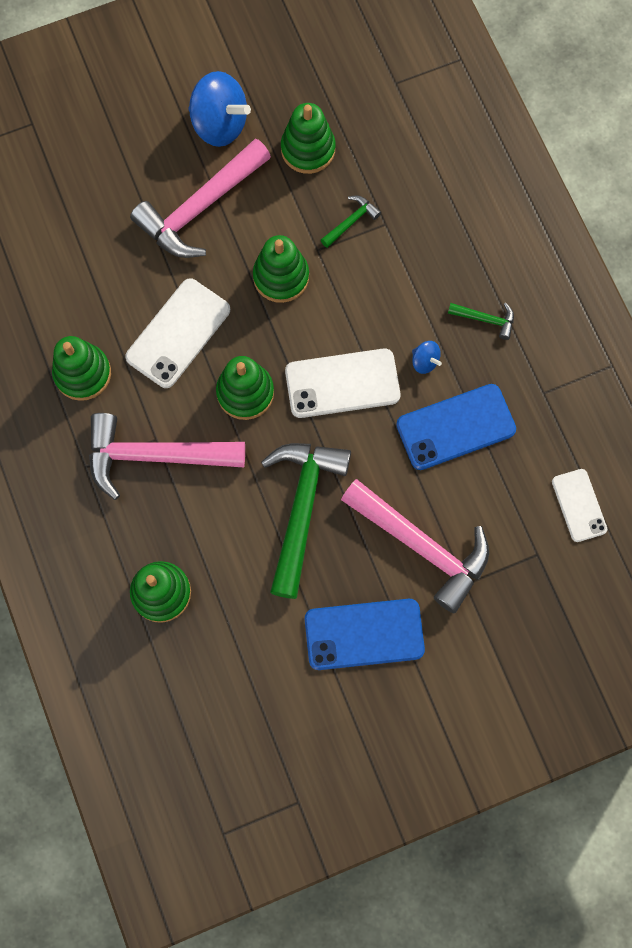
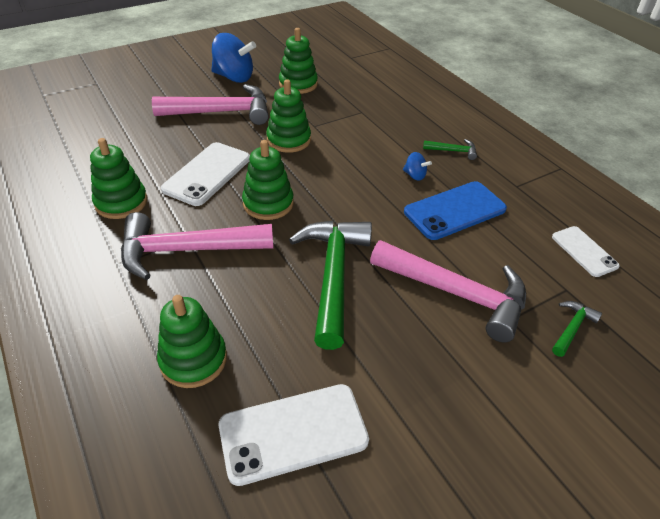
camera: 10 degrees left, 30 degrees down
pink hammer [130,138,271,258] -> pink hammer turned 135 degrees counterclockwise [152,84,269,125]
white phone [285,348,401,418] -> white phone moved to [219,384,369,486]
blue phone [305,599,425,670] -> none
green hammer [321,196,381,248] -> green hammer moved to [552,301,602,357]

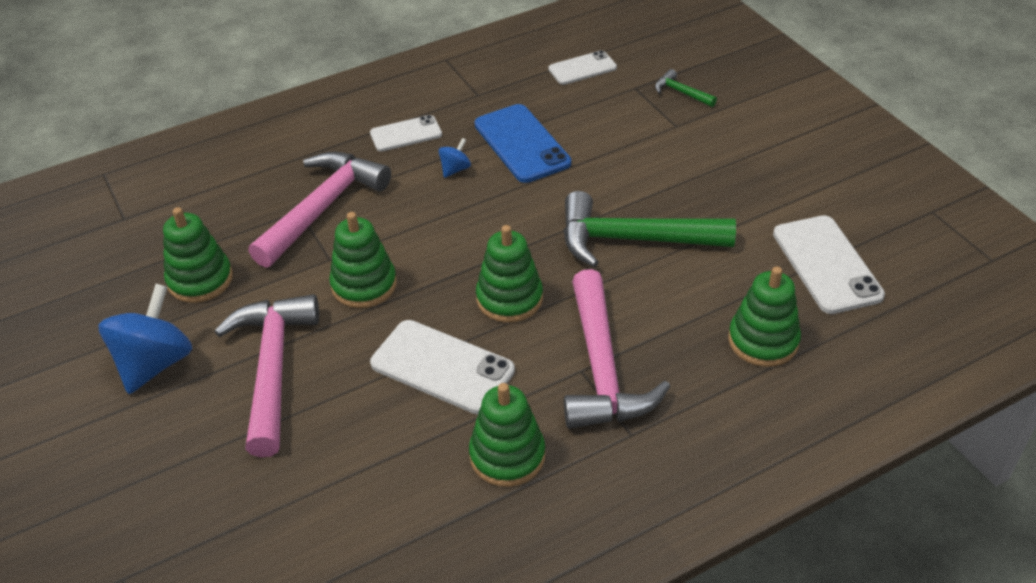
camera: 85 degrees left, 0 degrees up
pink hammer [370,240,526,342] -> pink hammer moved to [248,152,391,268]
green hammer [423,139,477,160] -> white phone [370,115,442,151]

